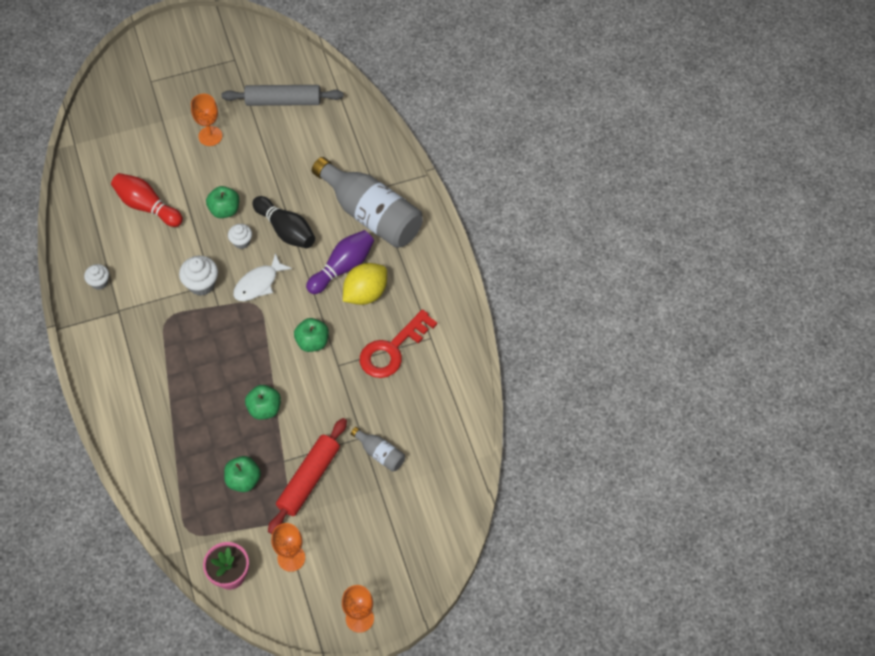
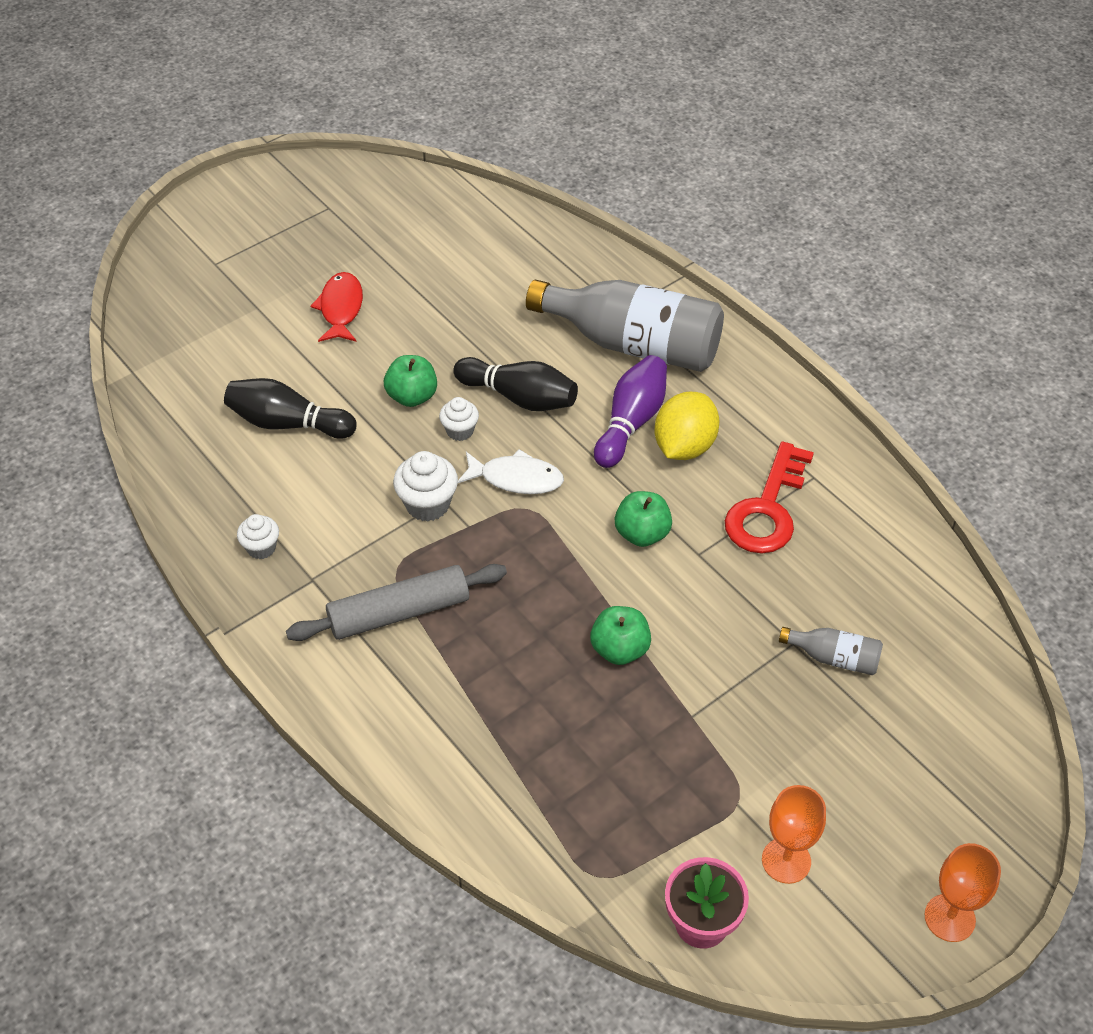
camera: 20 degrees left, 10 degrees down
red bowling pin [111,173,183,227] -> black bowling pin [224,378,357,439]
orange goblet [191,94,222,146] -> red fish [311,272,363,342]
grey rolling pin [221,85,344,106] -> grey rolling pin moved to [286,564,507,641]
green apple [224,456,261,492] -> none
white fish [233,253,292,301] -> white fish turned 105 degrees counterclockwise [458,449,564,494]
red rolling pin [268,418,347,534] -> none

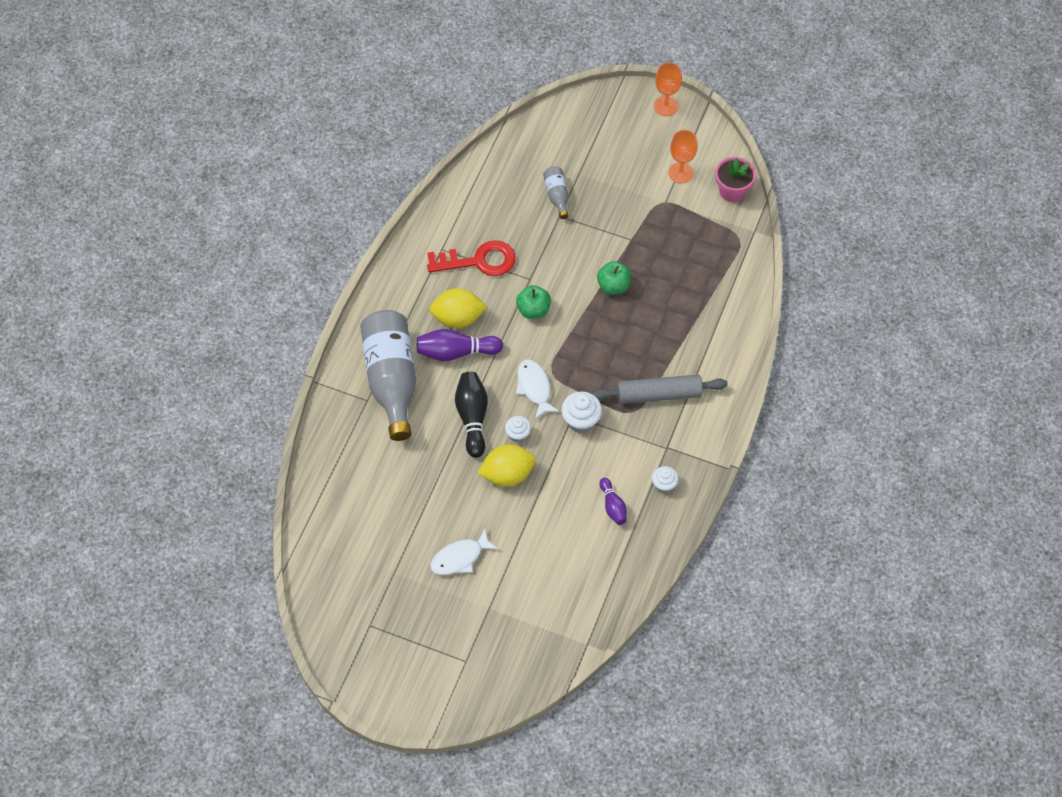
camera: 120 degrees left, 10 degrees up
black bowling pin [224,378,357,439] -> none
grey rolling pin [286,564,507,641] -> grey rolling pin turned 45 degrees counterclockwise [592,375,728,404]
red fish [311,272,363,342] -> white fish [430,528,499,575]
green apple [384,355,437,407] -> yellow lemon [478,444,536,486]
none -> purple bowling pin [599,478,627,525]

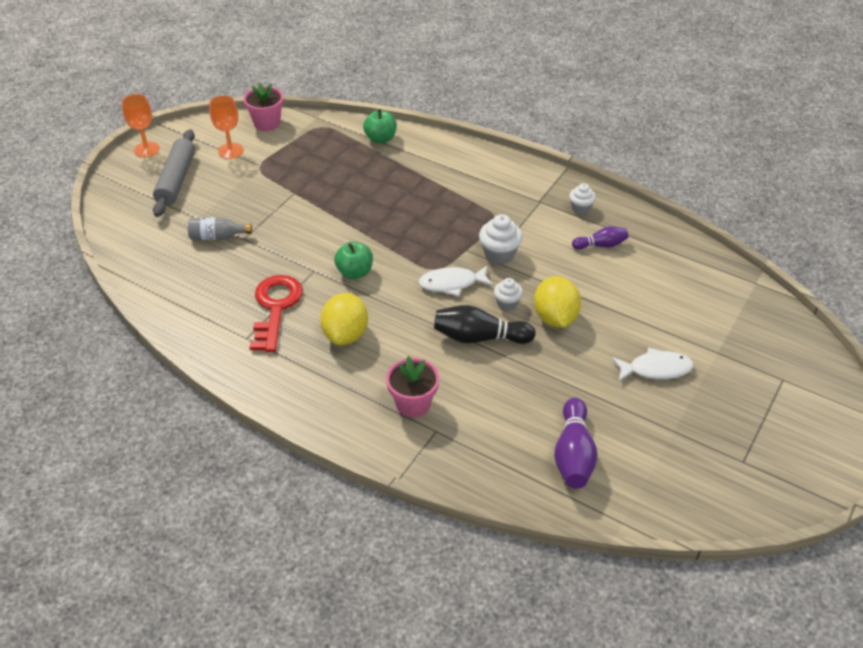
camera: 80 degrees left, 15 degrees down
grey bottle [360,310,416,441] -> pink flower pot [386,356,439,418]
purple bowling pin [417,329,503,361] -> purple bowling pin moved to [554,398,598,489]
white fish [430,528,499,575] -> white fish turned 75 degrees counterclockwise [612,347,694,381]
grey rolling pin [592,375,728,404] -> grey rolling pin moved to [153,129,195,217]
green apple [597,261,631,295] -> green apple moved to [363,109,397,143]

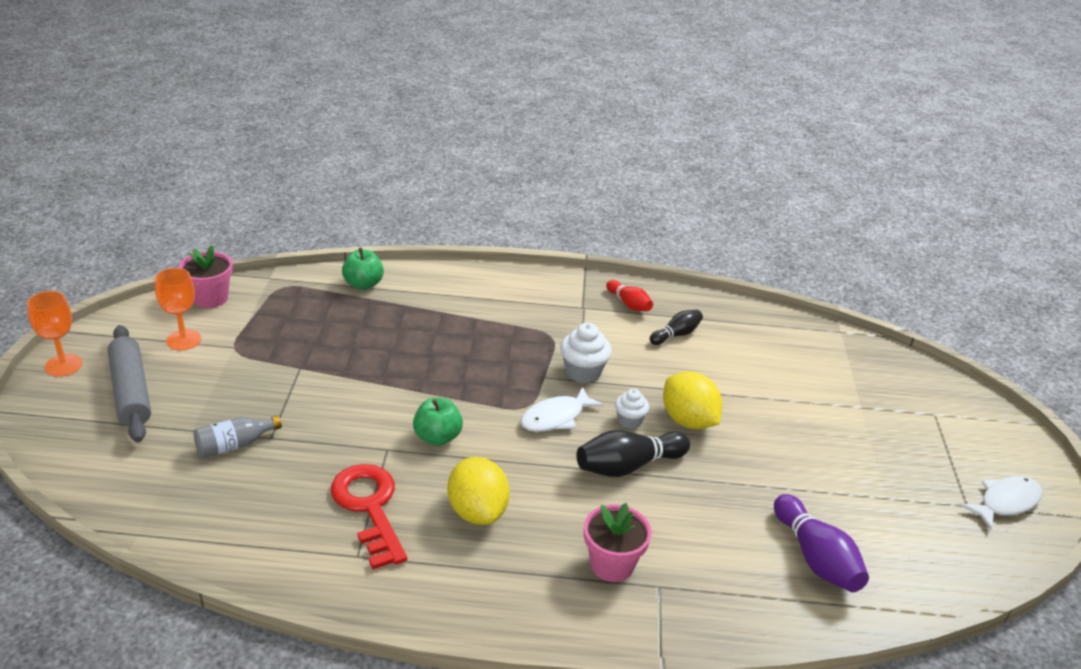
camera: 30 degrees left, 10 degrees down
white cupcake [569,183,596,214] -> red bowling pin [606,280,653,311]
purple bowling pin [572,226,628,250] -> black bowling pin [650,310,703,345]
white fish [612,347,694,381] -> white fish moved to [960,476,1042,530]

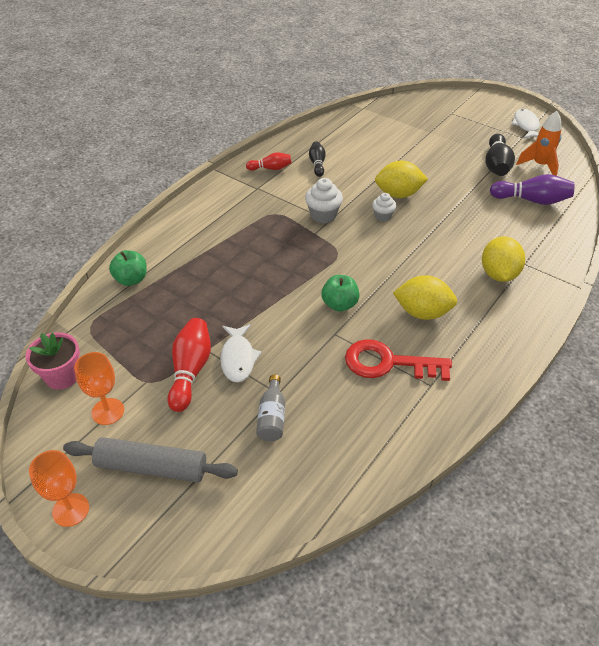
camera: 55 degrees left, 10 degrees up
white fish [520,386,604,432] -> white fish moved to [220,324,262,382]
black bowling pin [577,430,690,477] -> black bowling pin moved to [485,134,515,176]
pink flower pot [584,503,652,582] -> yellow lemon [482,236,525,282]
none -> red bowling pin [167,318,211,412]
none -> orange rocket [516,111,562,176]

